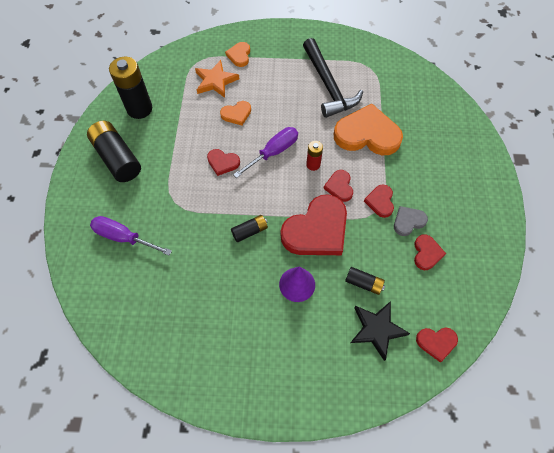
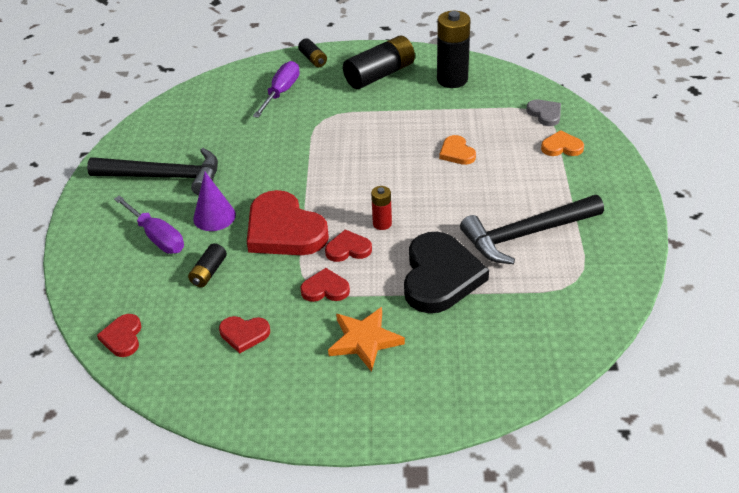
camera: 90 degrees right, 20 degrees down
orange star [195,60,239,98] -> orange star moved to [328,307,405,372]
red heart [207,149,240,176] -> none
black battery [231,215,268,242] -> black battery moved to [298,38,327,67]
purple screwdriver [233,127,298,178] -> purple screwdriver moved to [114,195,184,254]
orange heart [334,103,403,155] -> black heart [404,232,489,313]
black star [351,301,410,361] -> none
grey heart [394,206,428,236] -> grey heart moved to [526,100,561,126]
none -> black hammer [87,148,218,195]

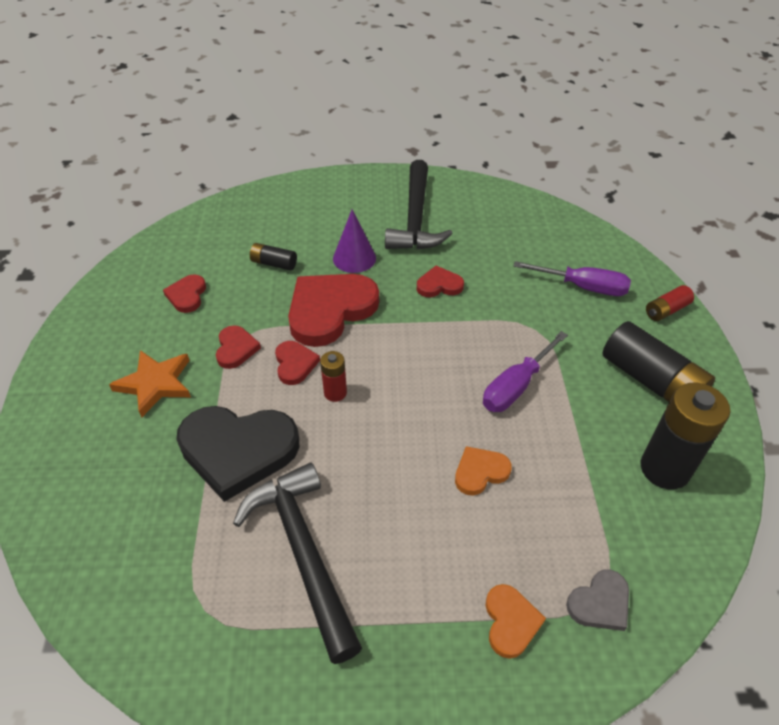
camera: 85 degrees right, 5 degrees up
red heart [97,314,141,357] -> red heart moved to [417,266,464,297]
purple screwdriver [114,195,184,254] -> purple screwdriver moved to [483,331,568,412]
black battery [298,38,327,67] -> red battery [646,285,694,321]

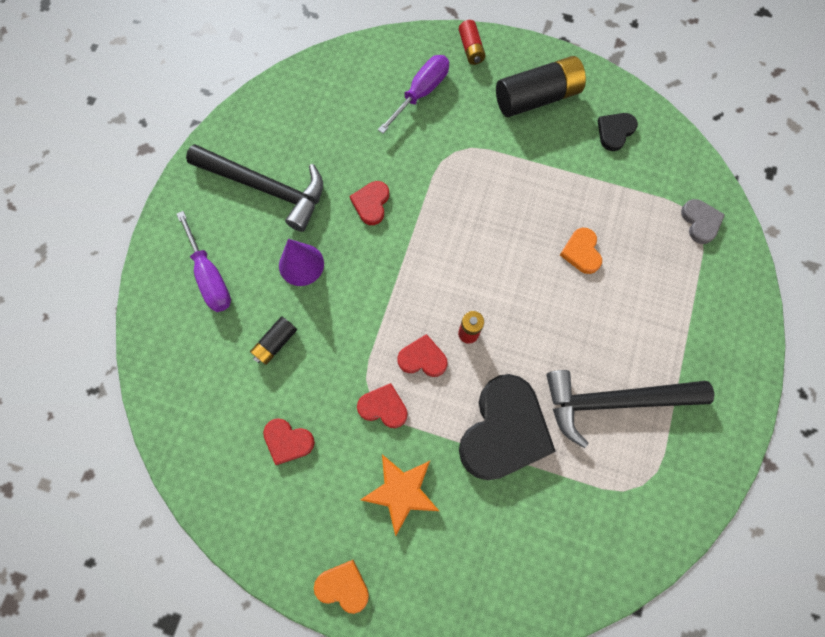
camera: 70 degrees left, 25 degrees up
red heart [288,274,379,347] -> none
purple screwdriver [483,331,568,412] -> purple screwdriver moved to [177,211,231,312]
orange heart [485,584,546,659] -> orange heart moved to [314,560,369,614]
black battery [641,383,730,490] -> black heart [598,113,638,151]

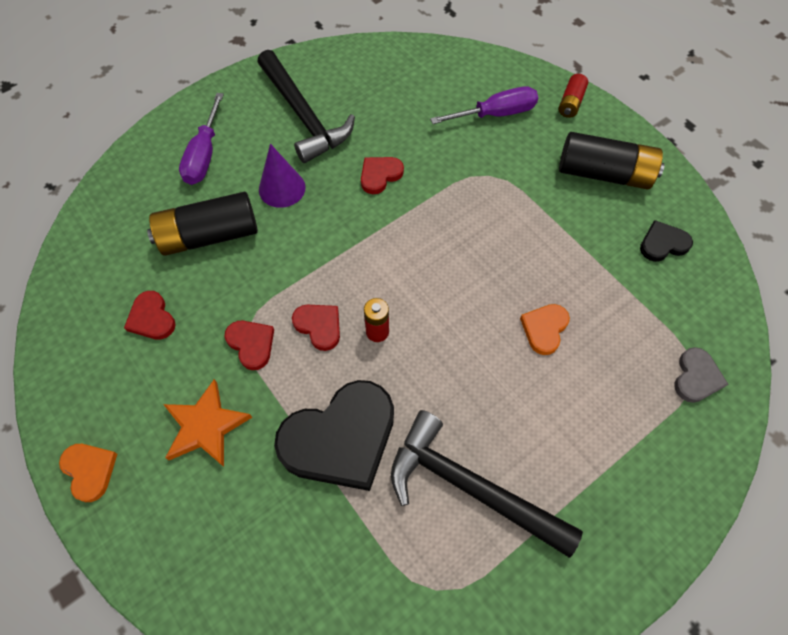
camera: 35 degrees right, 10 degrees down
black battery [250,316,297,365] -> black battery [147,192,258,256], size x1.95

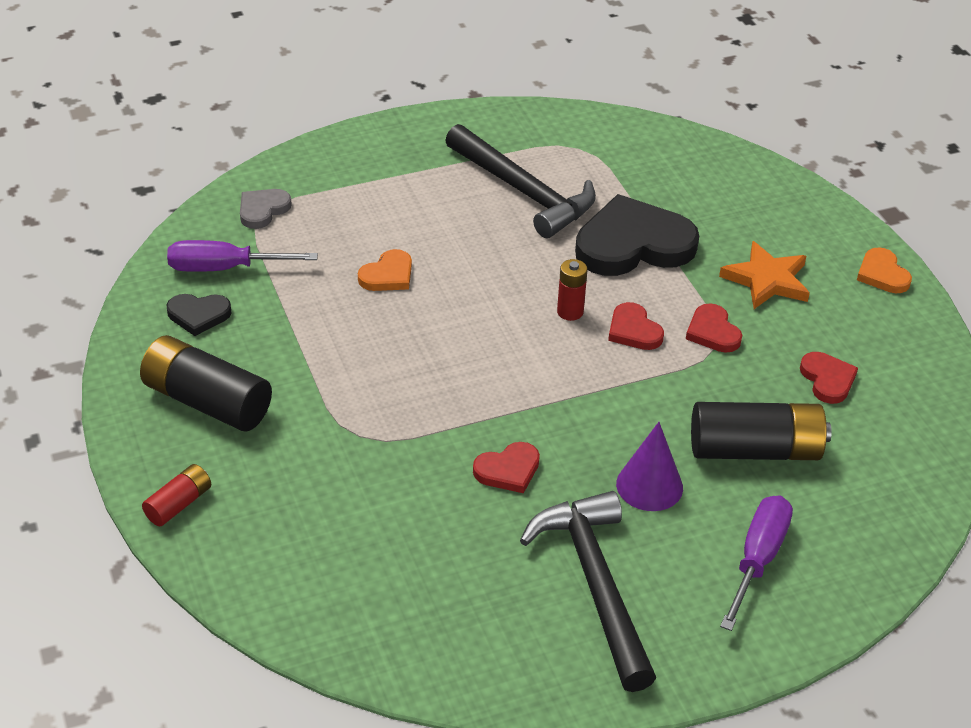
camera: 165 degrees left, 20 degrees down
purple screwdriver [430,86,538,124] -> purple screwdriver moved to [167,240,318,272]

